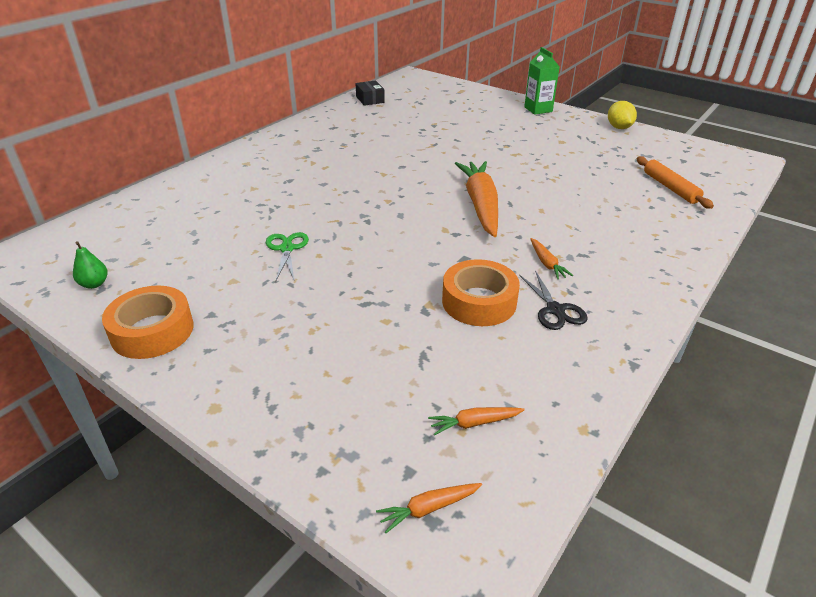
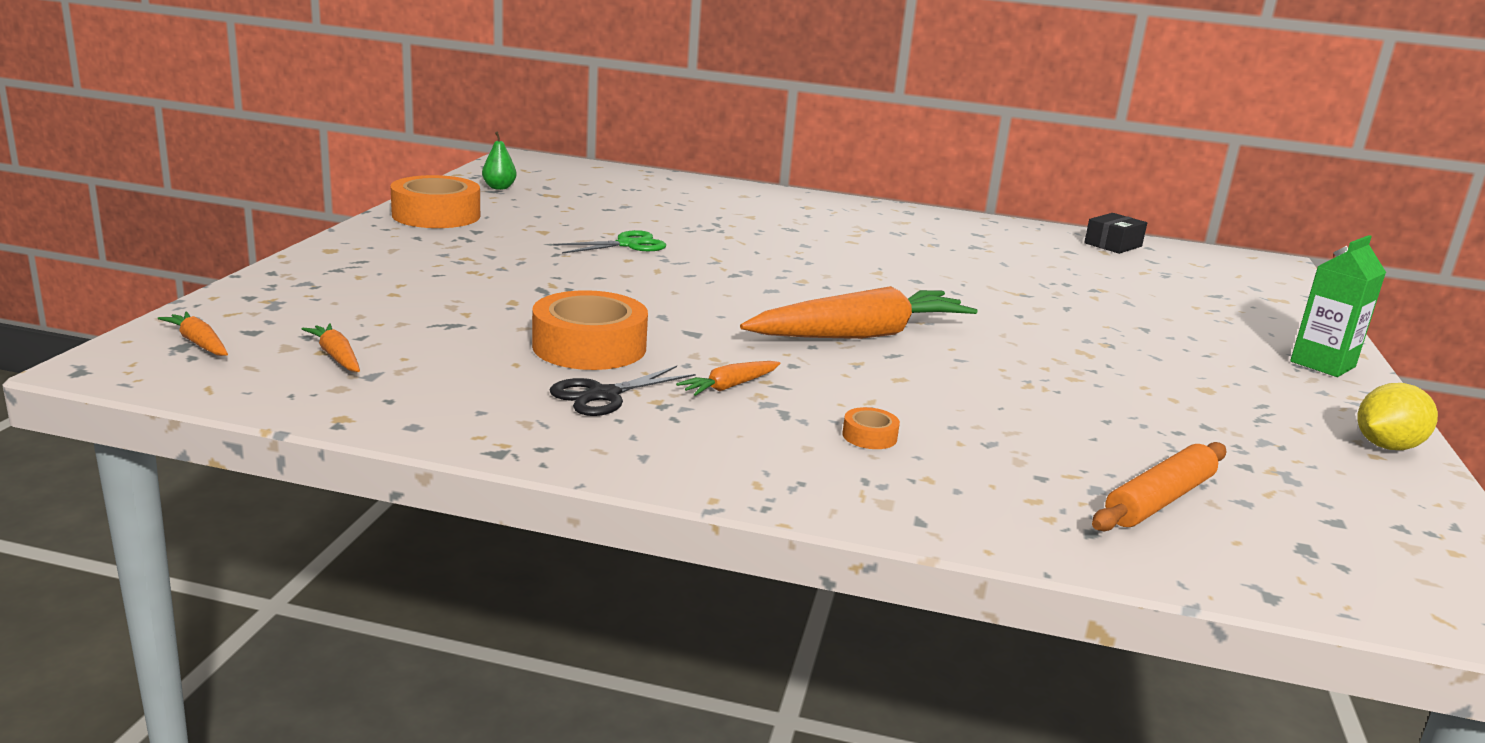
camera: 65 degrees right, 15 degrees down
none -> orange tape [842,407,900,449]

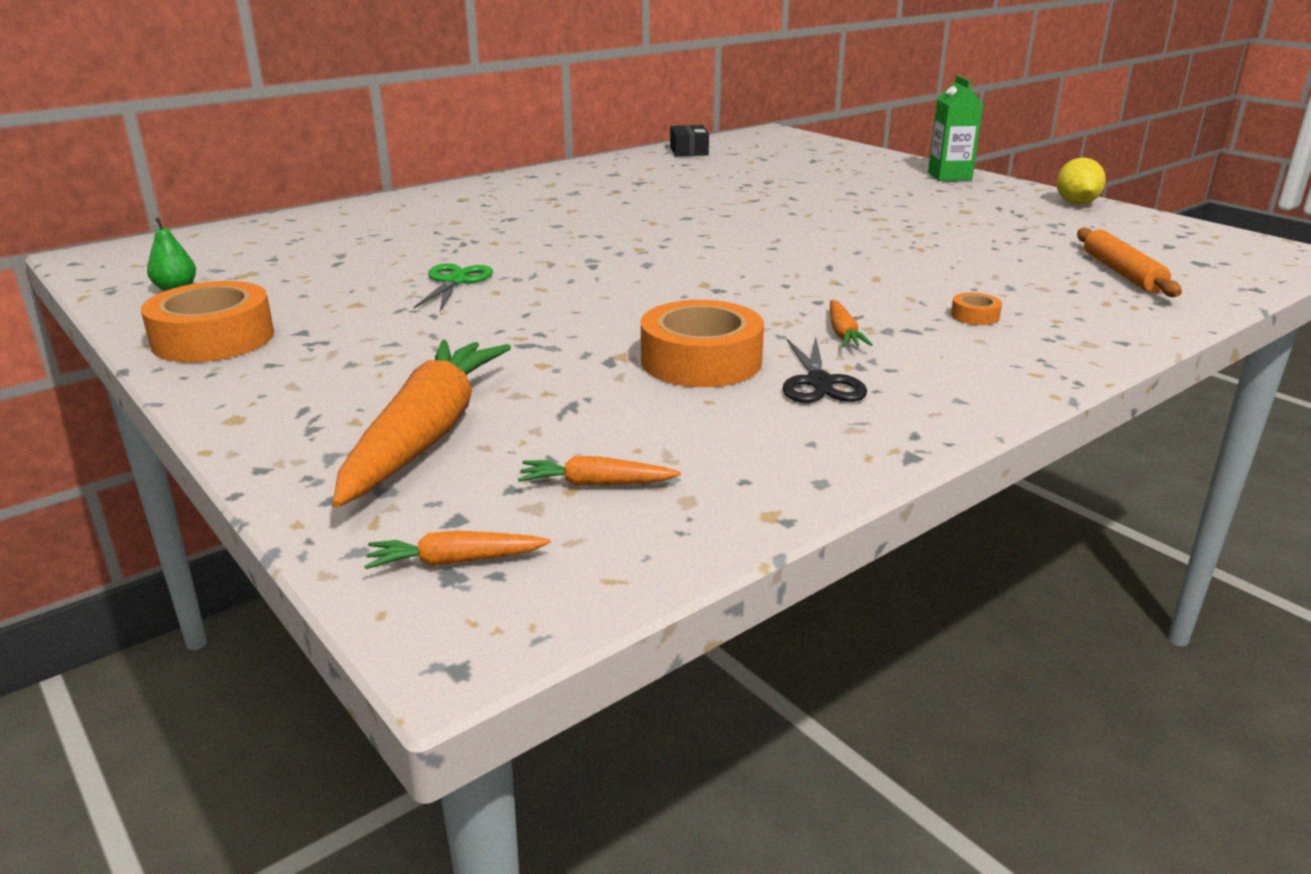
camera: 50 degrees left, 5 degrees up
orange carrot [740,286,977,339] -> orange carrot moved to [333,340,511,507]

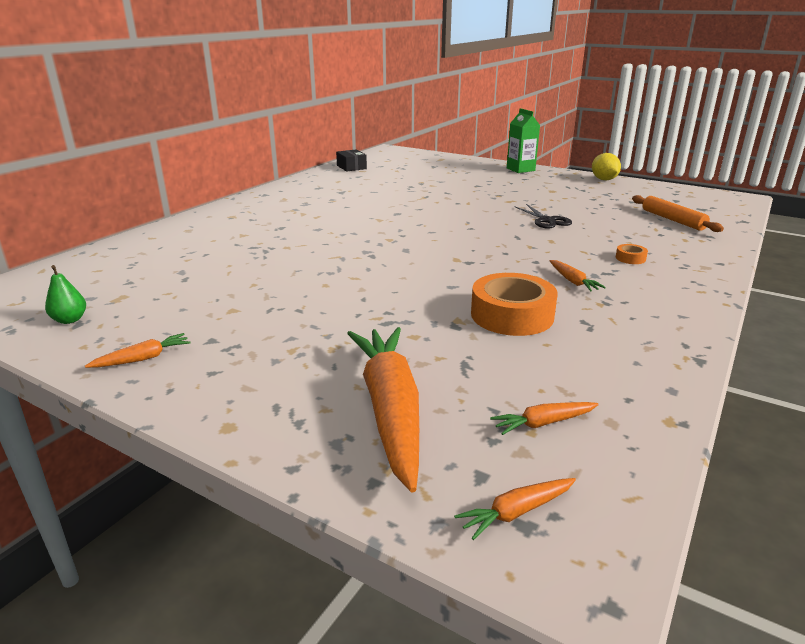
camera: 20 degrees left, 0 degrees up
orange tape [141,281,274,363] -> orange carrot [85,333,191,368]
green scissors [414,263,493,311] -> none
black scissors [783,337,867,403] -> black scissors moved to [515,204,572,229]

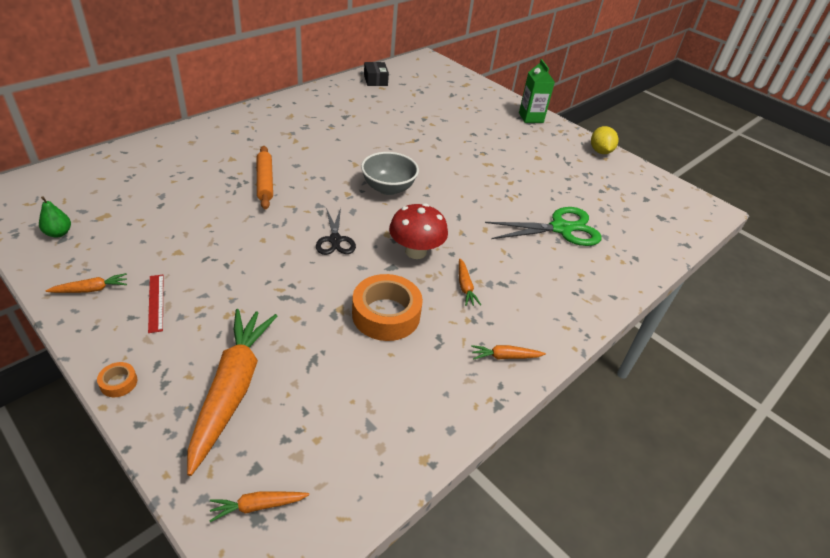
camera: 10 degrees right, 15 degrees up
orange carrot [490,402,599,435] -> orange carrot moved to [471,345,546,360]
black scissors [515,204,572,229] -> black scissors moved to [316,208,356,255]
orange tape [616,244,648,264] -> orange tape moved to [97,362,138,397]
orange rolling pin [632,195,724,232] -> orange rolling pin moved to [257,146,273,209]
none -> red ruler [148,275,163,333]
none -> grey bowl [361,152,419,195]
none -> red mushroom [389,203,448,259]
none -> green scissors [485,207,602,246]

